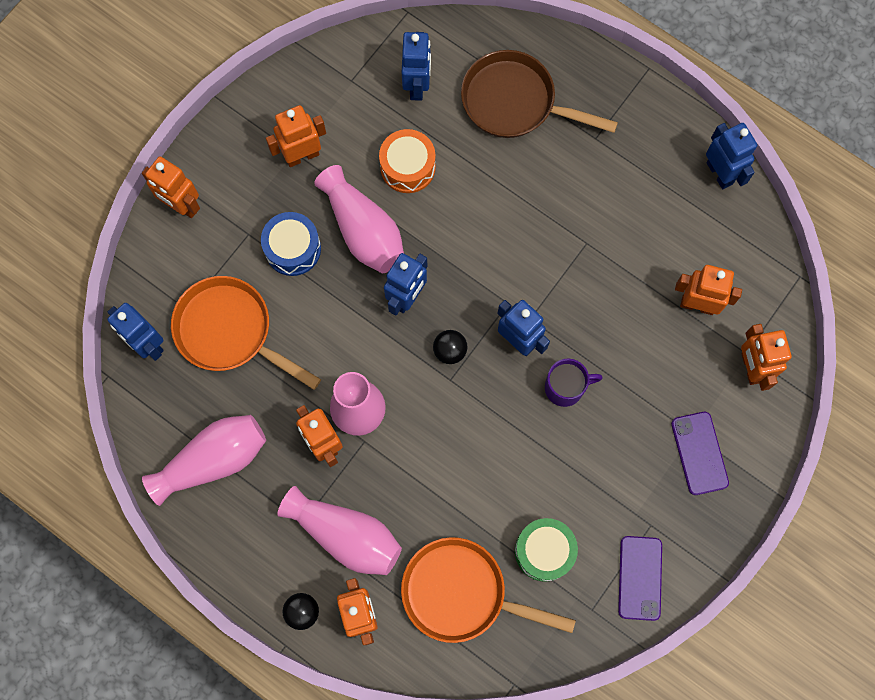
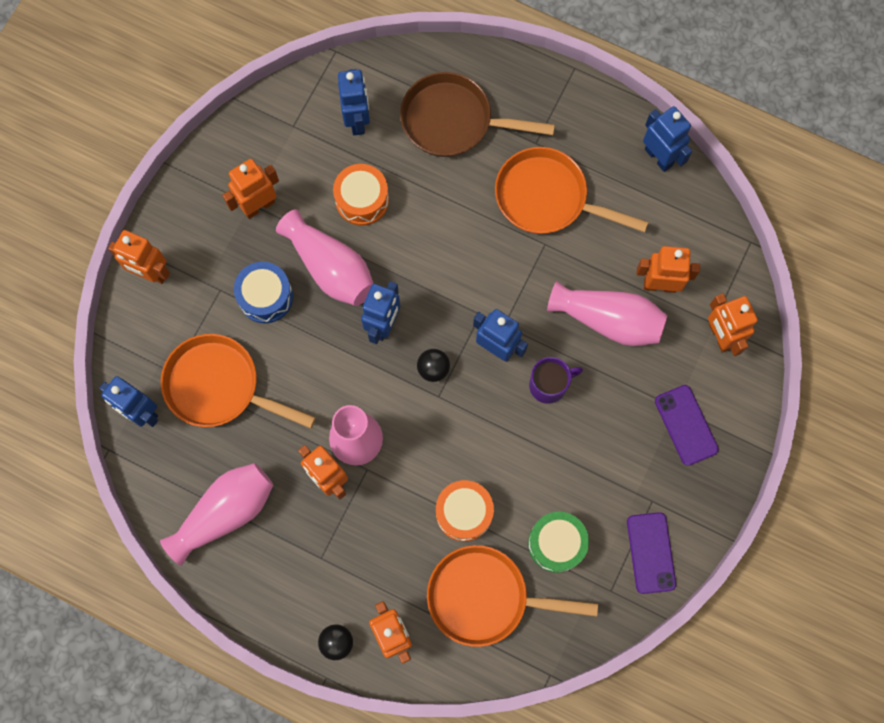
camera: 10 degrees left, 0 degrees up
pink vase [277,486,402,575] -> pink vase moved to [547,281,668,346]
none -> orange drum [436,480,494,541]
none -> orange pan [495,147,648,234]

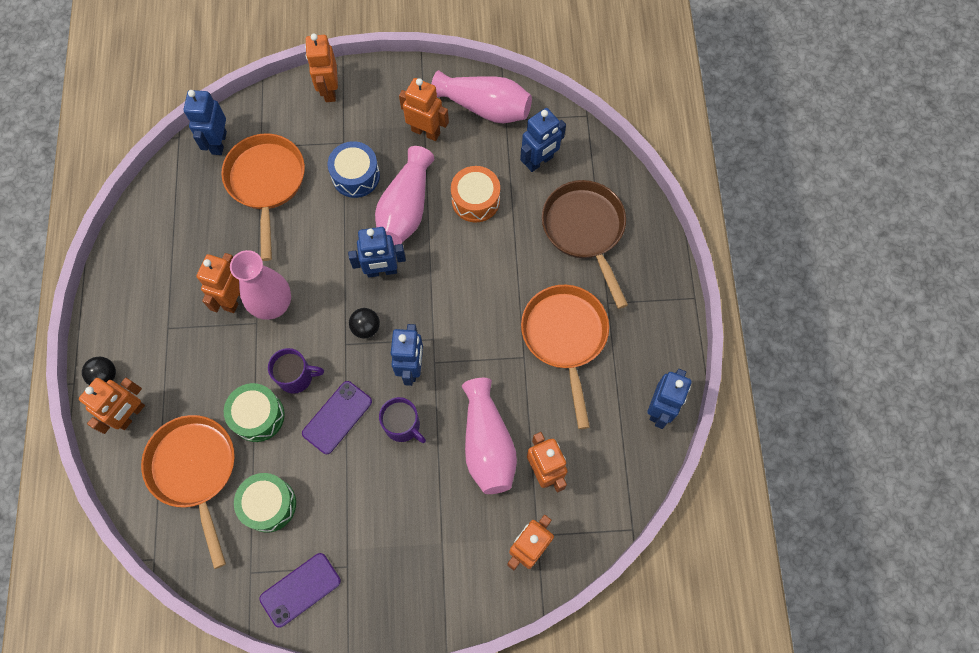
camera: 60 degrees right, 5 degrees down
pink vase [160,463,274,566] -> pink vase moved to [431,70,532,123]
orange drum [436,480,494,541] -> green drum [224,383,285,442]
purple phone [655,385,719,466] -> purple phone moved to [302,381,372,454]
none -> purple mug [268,348,324,394]

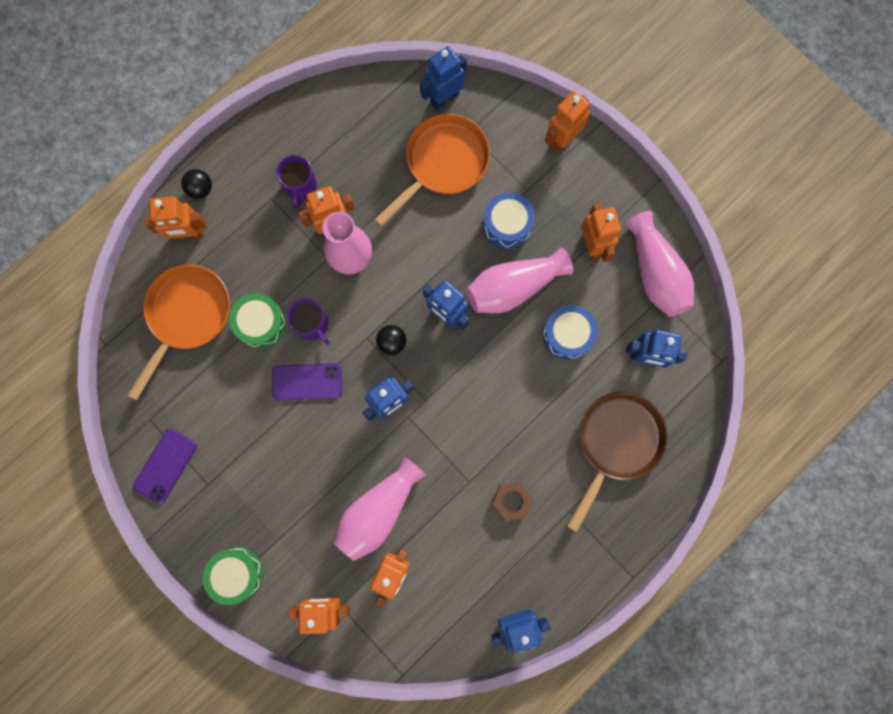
camera: 50 degrees right, 10 degrees up
green drum [234,473,296,533] -> green drum moved to [203,547,263,605]
purple phone [259,553,341,628] -> purple phone turned 75 degrees counterclockwise [133,429,197,504]
purple mug [379,397,426,443] -> purple mug moved to [276,155,317,209]
orange drum [451,166,500,222] -> blue drum [543,305,598,360]
orange pan [521,285,609,429] -> brown nut [492,482,533,521]

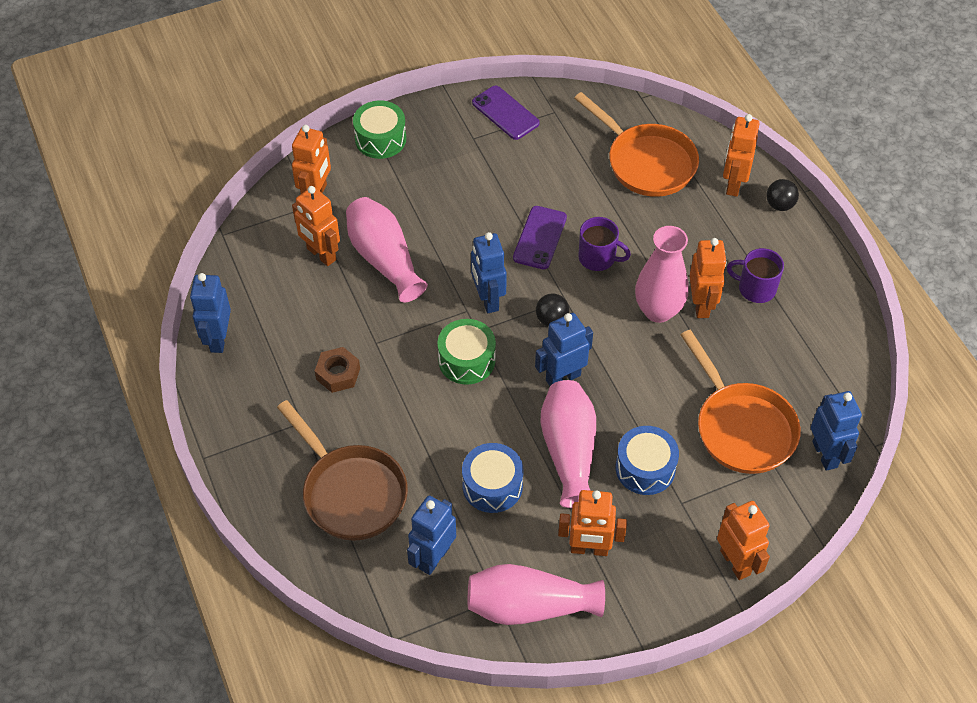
camera: 110 degrees right, 25 degrees down
green drum [229,293,286,349] -> green drum moved to [437,319,496,385]
purple mug [287,299,330,345] -> purple mug turned 135 degrees counterclockwise [578,217,631,271]

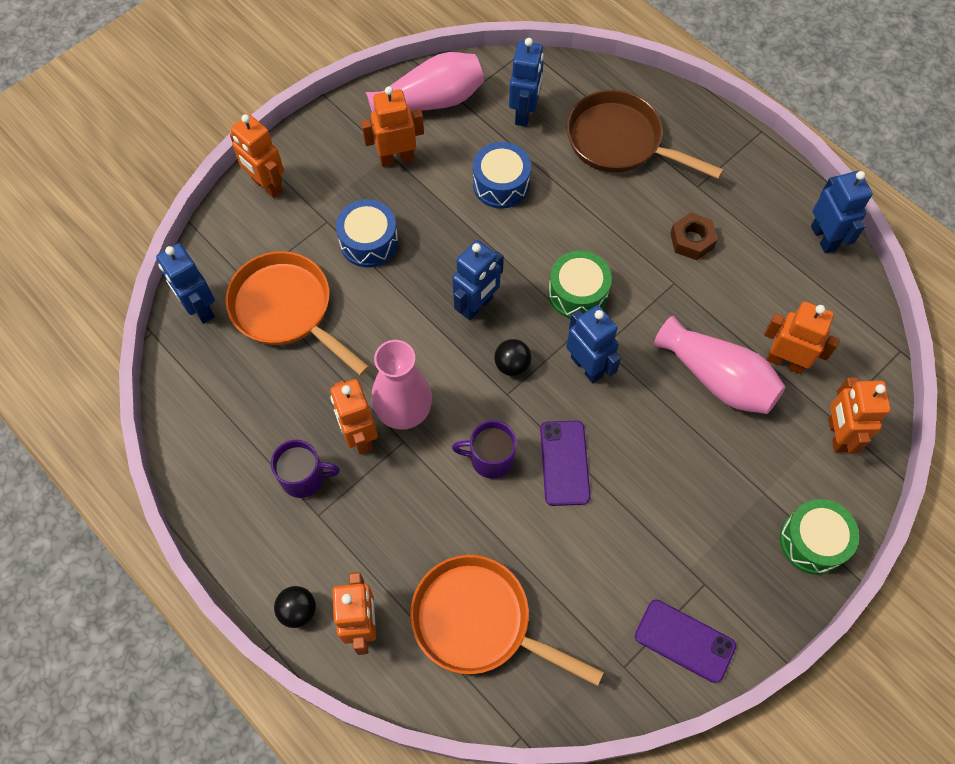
camera: 160 degrees right, 10 degrees up
pink vase [540,380,596,508] -> none

